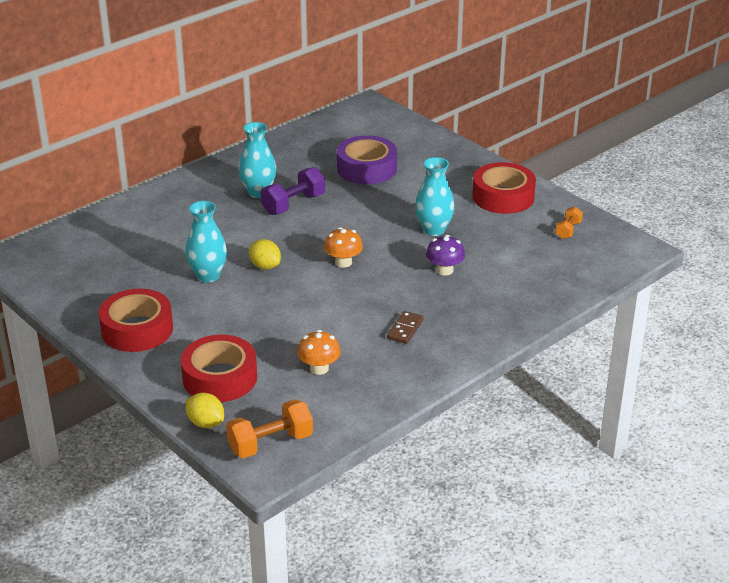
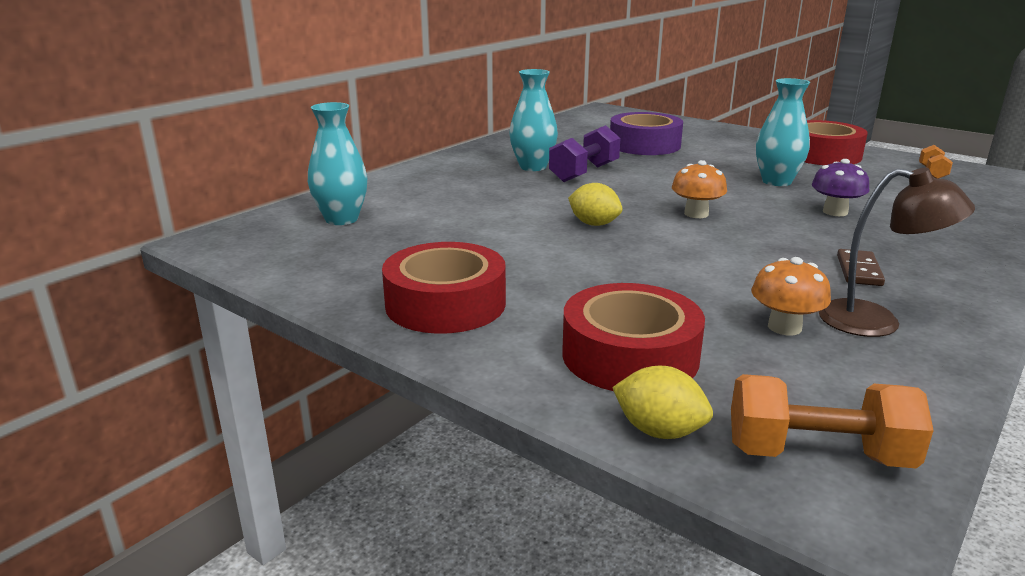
camera: 10 degrees left, 10 degrees down
turquoise vase [185,201,227,283] -> turquoise vase moved to [308,102,367,225]
orange dumbbell [226,399,313,458] -> orange dumbbell turned 45 degrees clockwise [731,374,934,469]
none -> brown lamp [819,168,975,337]

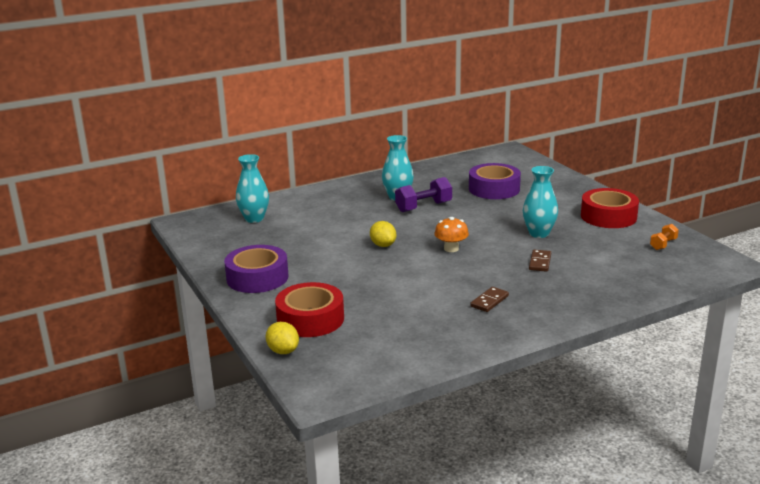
camera: 25 degrees right, 0 degrees up
red tape [382,242,506,334] -> purple tape [224,245,289,293]
orange dumbbell [731,374,934,469] -> none
orange mushroom [752,257,831,335] -> none
purple mushroom [812,159,869,216] -> brown domino [529,250,551,272]
brown lamp [819,168,975,337] -> none

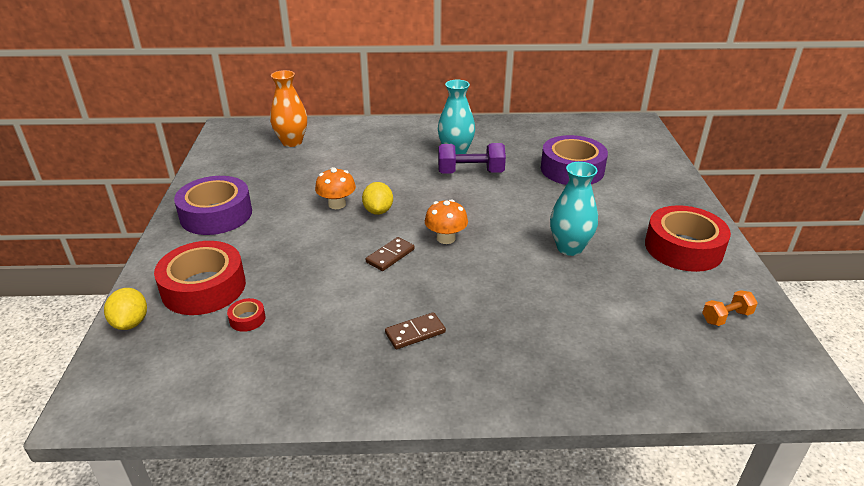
camera: 25 degrees right, 10 degrees up
turquoise vase [236,154,269,223] -> orange vase [270,70,307,147]
brown domino [529,250,551,272] -> brown domino moved to [366,237,415,271]
none -> red tape [227,298,266,332]
none -> orange mushroom [315,167,356,209]

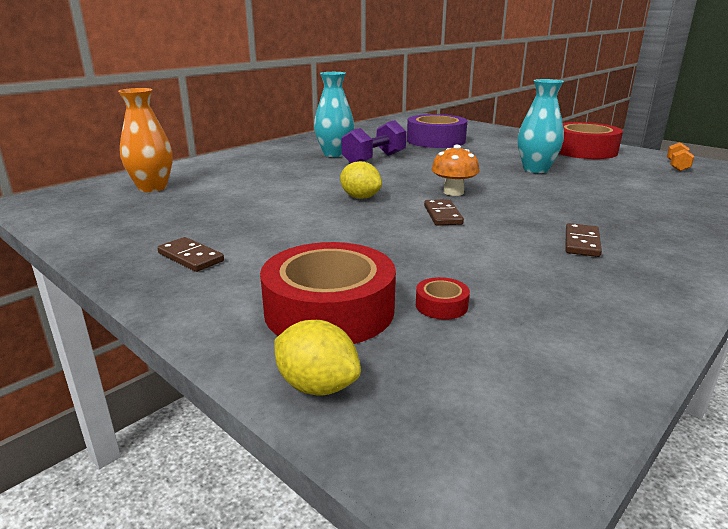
camera: 45 degrees left, 10 degrees down
purple tape [174,176,252,235] -> brown domino [157,237,224,272]
orange mushroom [315,167,356,209] -> none

